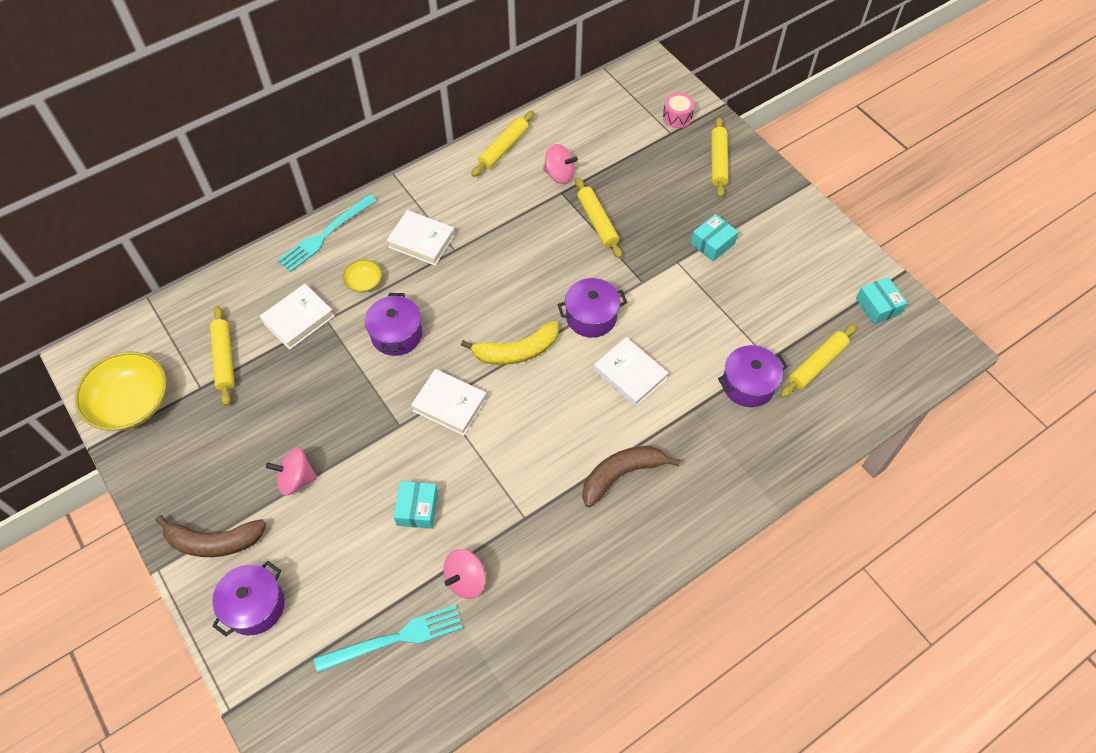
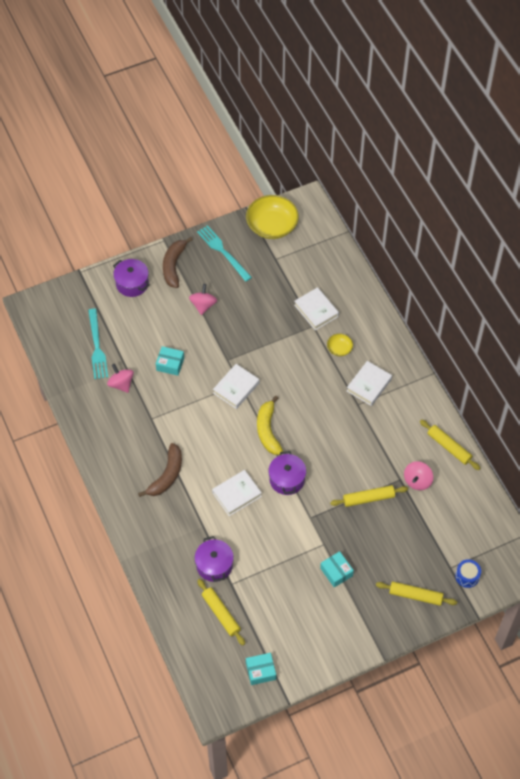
camera: 100 degrees right, 0 degrees up
yellow rolling pin [210,306,235,406] -> none
turquoise fork [278,194,376,272] -> turquoise fork moved to [197,225,252,282]
purple pot [365,293,422,356] -> none
brown banana [582,446,680,507] -> brown banana turned 45 degrees clockwise [138,443,182,497]
pink drum [663,93,695,128] -> blue drum [455,559,481,588]

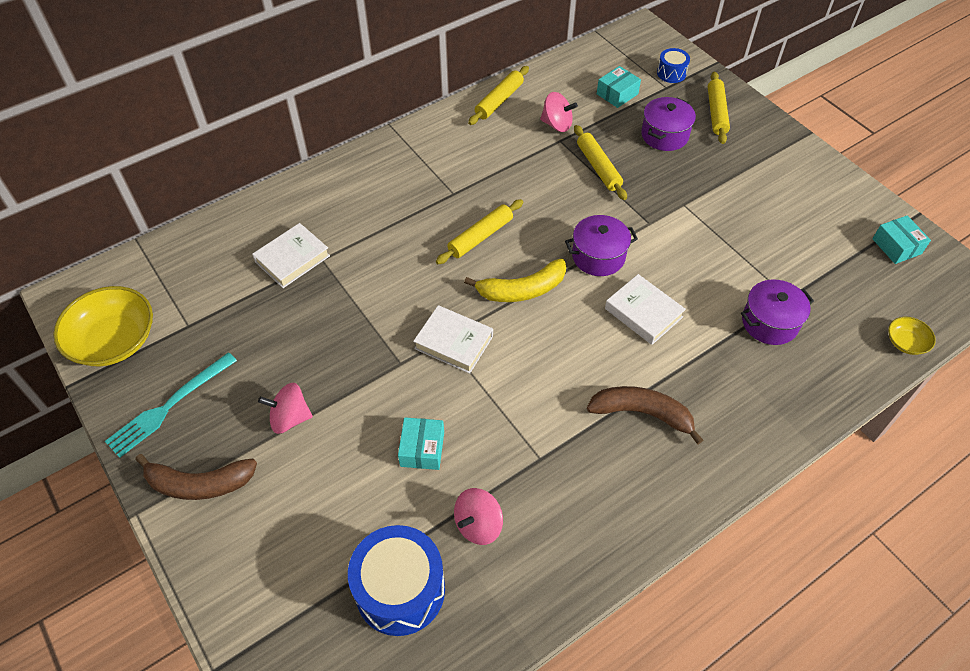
camera: 100 degrees left, 5 degrees down
turquoise fork [88,308,108,379] -> blue drum [348,525,445,636]
purple pot [113,259,149,297] -> purple pot moved to [641,97,696,151]
yellow rolling pin [197,579,245,646] -> yellow rolling pin moved to [436,199,523,264]
turquoise box [320,551,354,587] -> turquoise box moved to [597,66,641,108]
yellow bowl [327,334,353,356] -> yellow bowl moved to [888,317,936,355]
white book [347,361,392,406] -> none

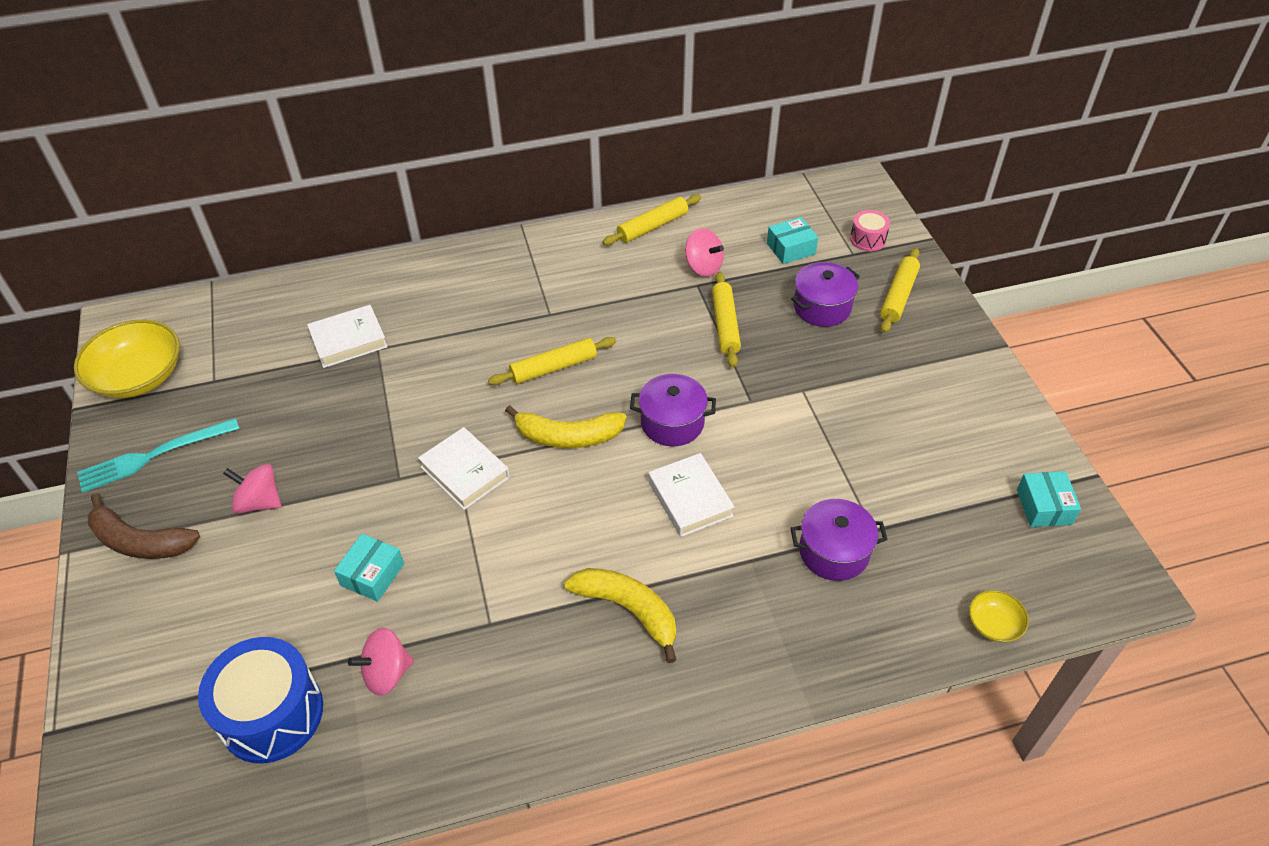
camera: 20 degrees right, 5 degrees down
brown banana [587,386,704,445] -> yellow banana [564,568,676,663]
blue drum [657,48,690,83] -> pink drum [850,210,890,252]

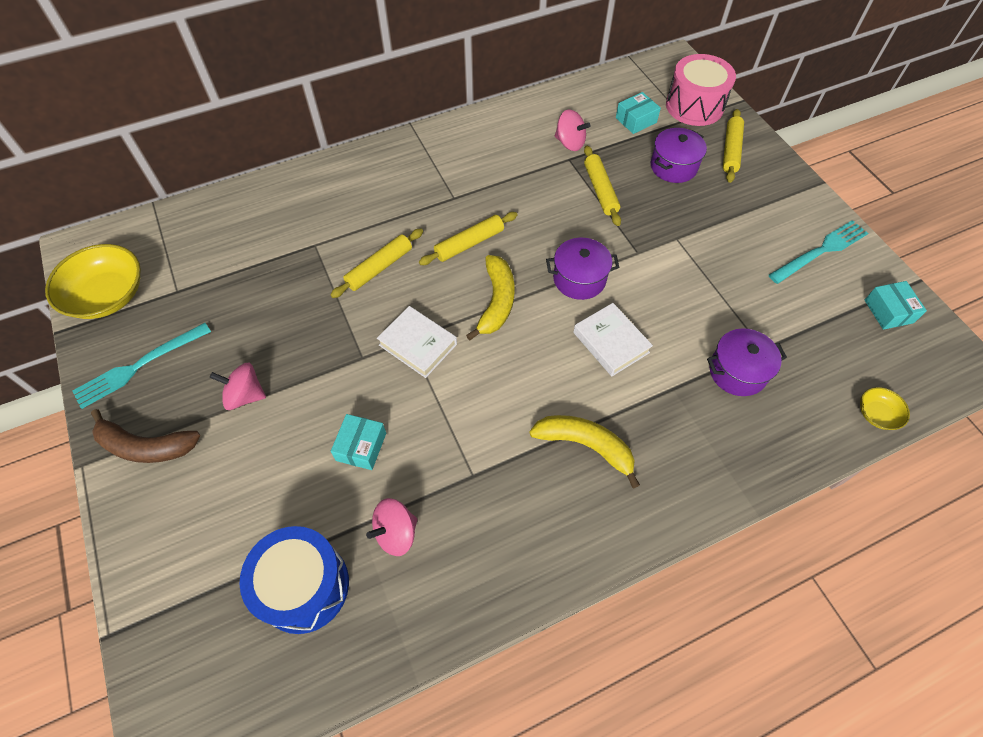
camera: 10 degrees left, 10 degrees up
white book [307,305,387,368] -> none
yellow banana [505,405,626,448] -> yellow banana turned 75 degrees counterclockwise [466,255,515,340]
yellow rolling pin [602,194,701,245] -> yellow rolling pin moved to [331,229,423,298]
pink drum [850,210,890,252] -> pink drum [666,54,736,126], size x1.99
none -> turquoise fork [769,220,868,284]

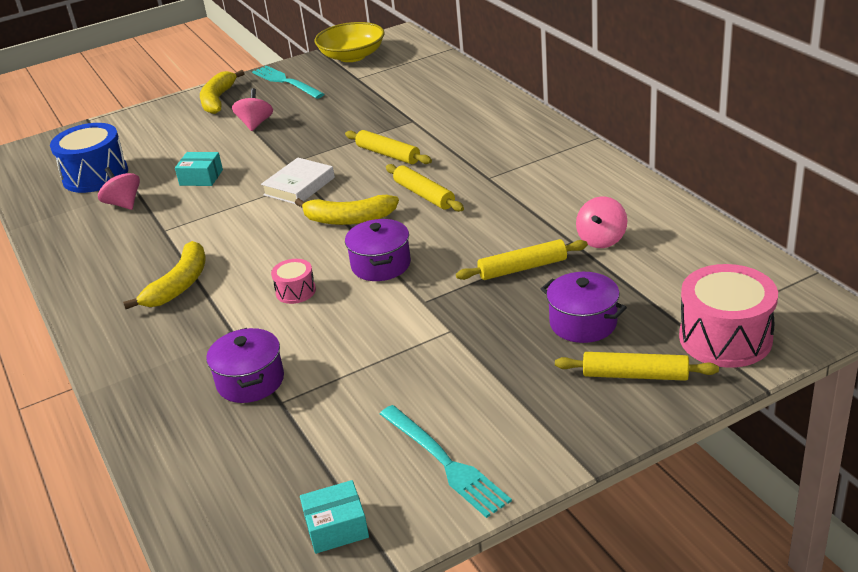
camera: 90 degrees right, 25 degrees down
brown banana [91,409,200,463] -> yellow banana [200,70,245,114]
white book [573,303,653,376] -> pink drum [271,259,316,304]
turquoise box [616,92,661,134] -> none
yellow bowl [860,387,910,430] -> none

